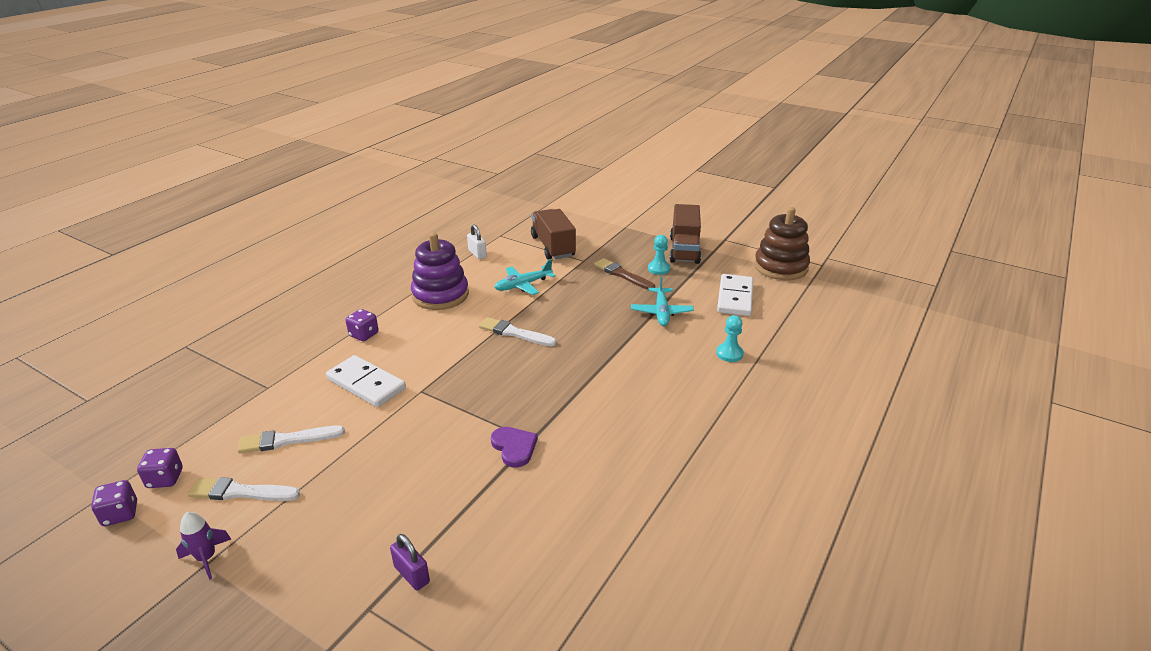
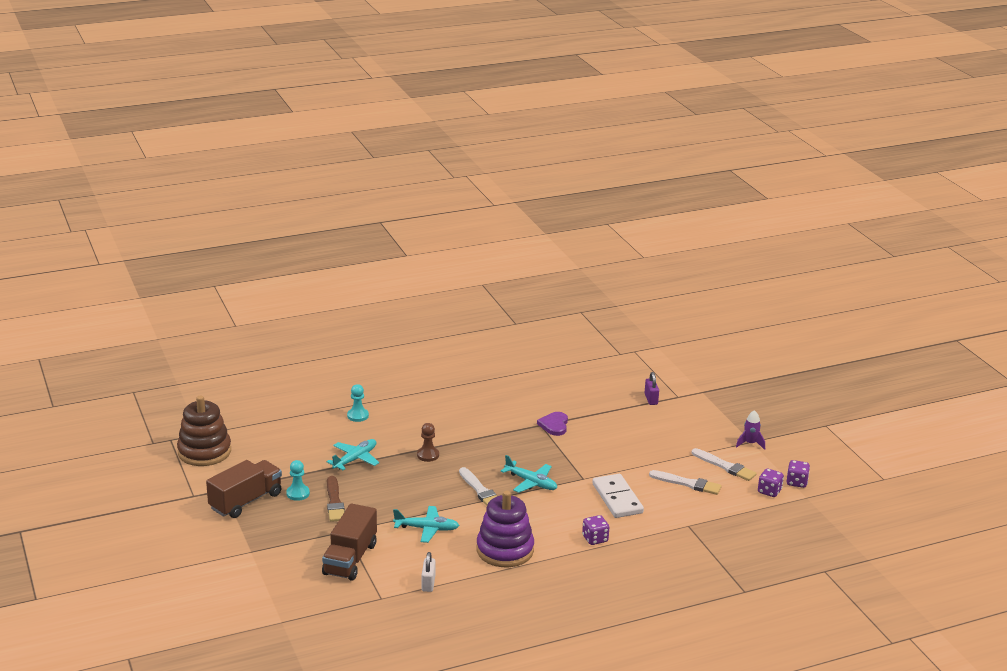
camera: 145 degrees left, 5 degrees down
white domino [717,274,753,316] -> none
none -> brown pawn [417,423,439,462]
none -> turquoise plane [501,455,557,493]

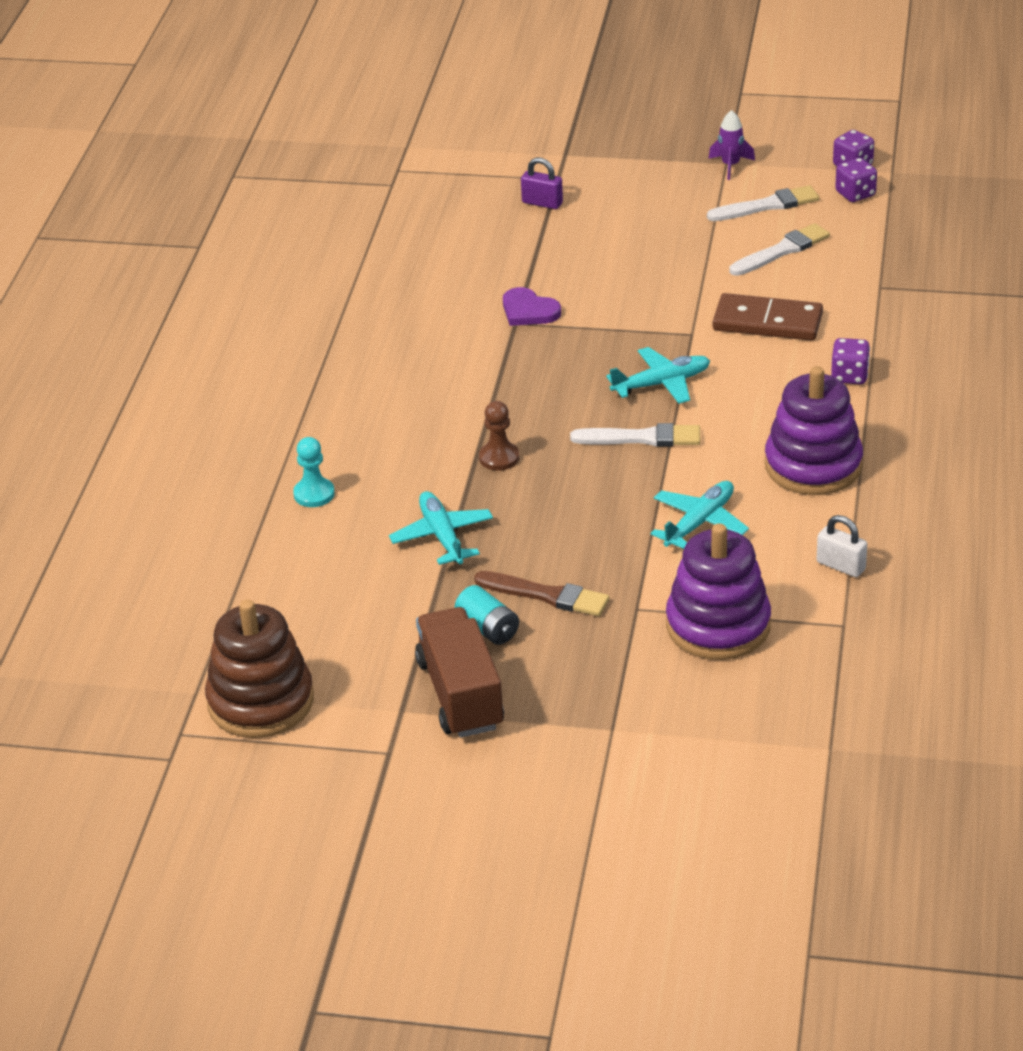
camera: 55 degrees left, 10 degrees up
turquoise pawn [286,460,310,501] -> turquoise battery [455,585,519,645]
brown truck [322,503,377,581] -> purple stacking toy [666,523,771,660]
white domino [592,474,644,518] -> brown domino [713,293,823,341]

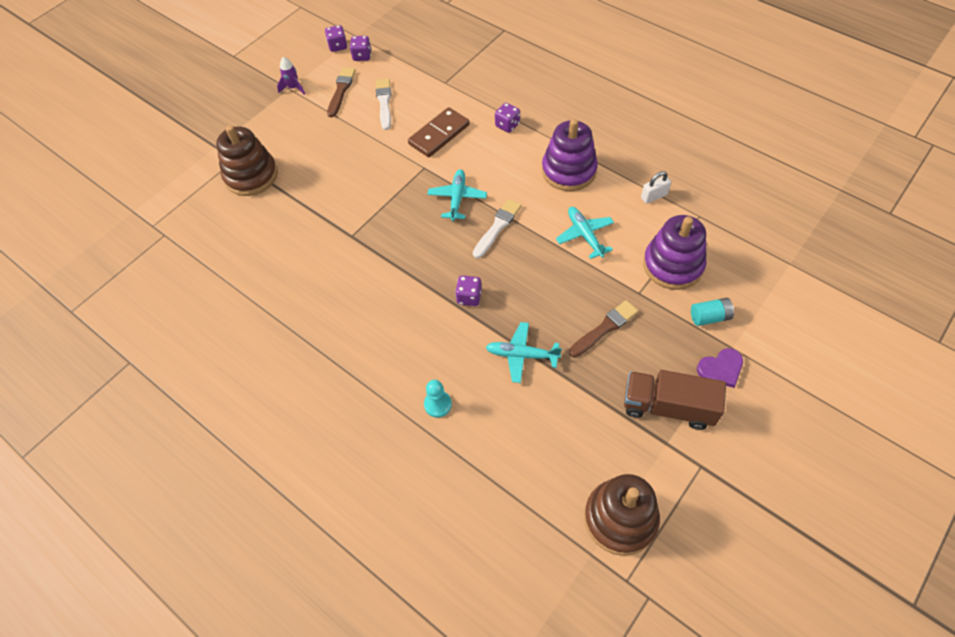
camera: 60 degrees left, 20 degrees up
turquoise battery [455,585,519,645] -> turquoise battery moved to [691,298,734,326]
brown pawn [479,401,519,471] -> purple dice [455,275,482,306]
purple heart [503,287,561,326] -> purple heart moved to [697,348,743,388]
purple padlock [521,158,563,209] -> brown stacking toy [216,125,278,196]
white brush [707,185,819,221] -> brown brush [327,67,356,117]

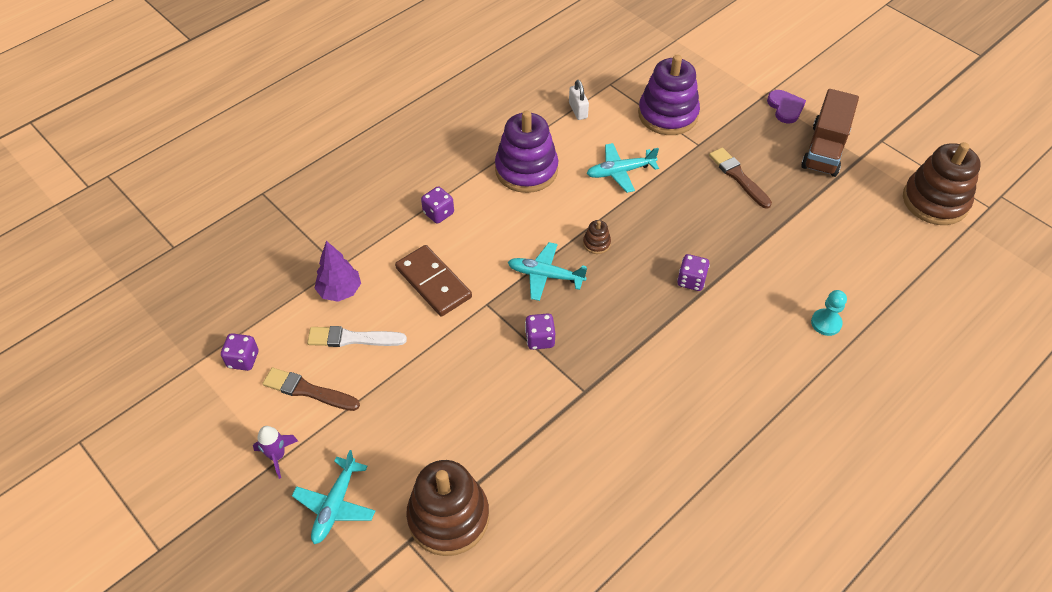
camera: 85 degrees left, 5 degrees down
purple dice [325,25,347,52] -> purple dice moved to [525,313,555,350]
white brush [473,199,522,258] -> brown stacking toy [583,220,611,254]
turquoise plane [486,322,562,383] -> turquoise plane moved to [292,450,375,544]
turquoise battery [691,298,734,326] -> none
none -> purple tree [315,241,361,302]

